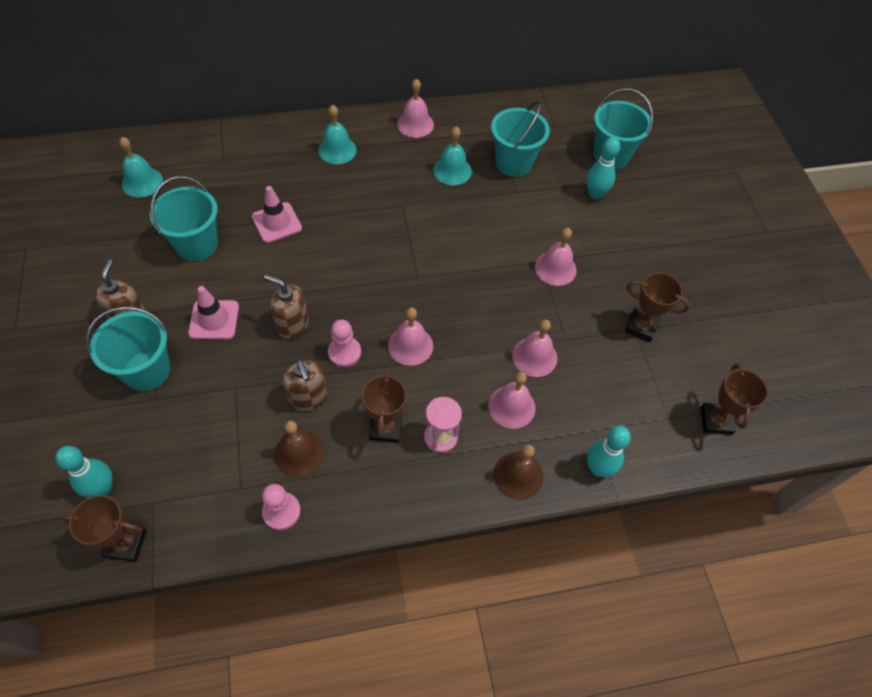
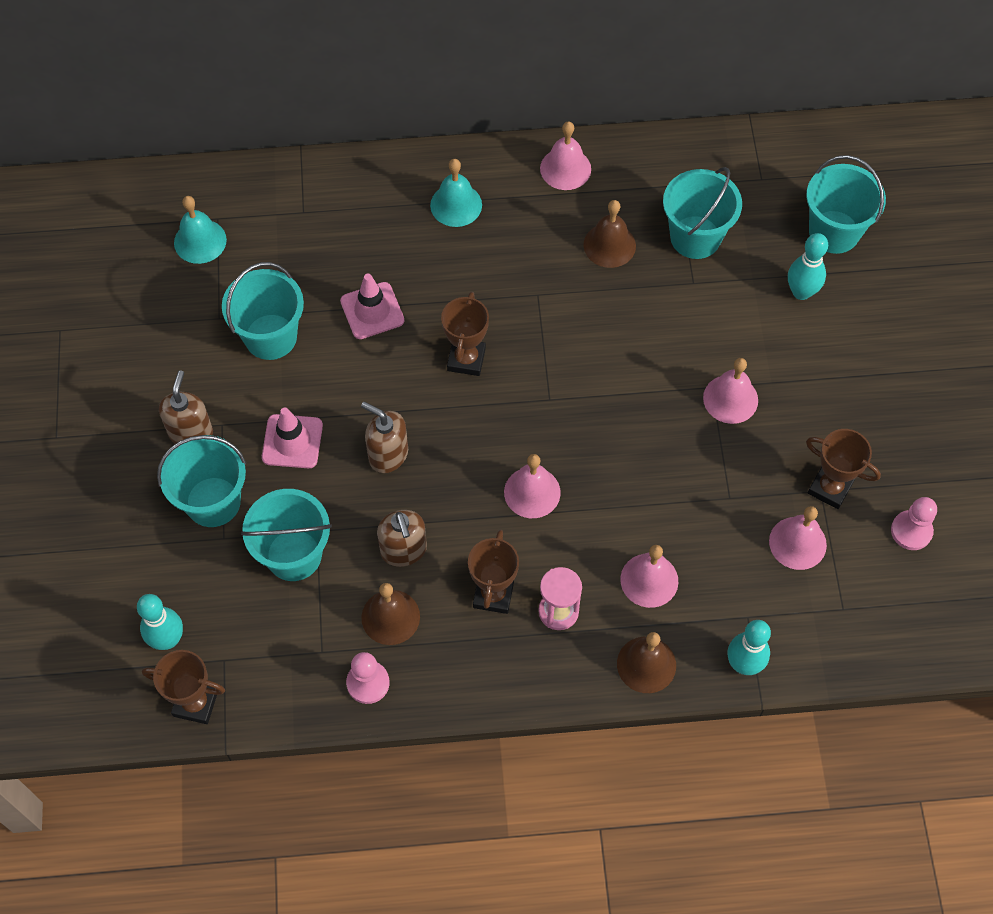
camera: 10 degrees right, 5 degrees up
pink pawn [328,320,361,367] -> pink pawn moved to [891,497,937,550]
turquoise bell [433,126,472,185] -> brown bell [584,200,636,268]
pink bell [512,320,557,377] -> pink bell moved to [769,506,827,570]
brown trophy [700,363,768,435] -> brown trophy moved to [441,292,489,376]
none -> turquoise bucket [241,489,332,581]

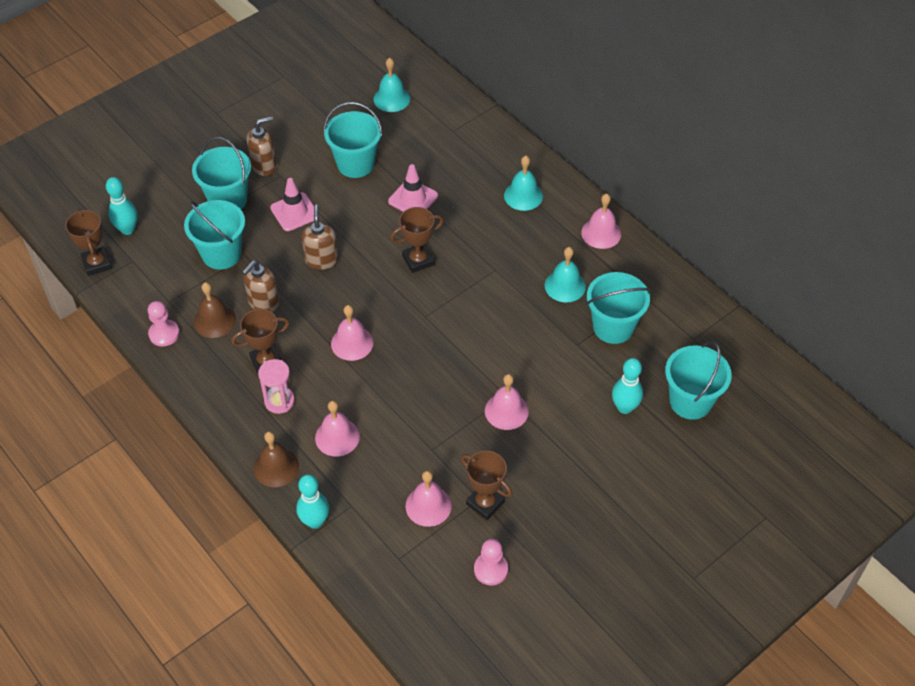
camera: 55 degrees right, 10 degrees down
brown bell [584,200,636,268] -> turquoise bell [545,247,586,302]
brown trophy [806,429,881,509] -> brown trophy turned 45 degrees counterclockwise [461,451,512,520]

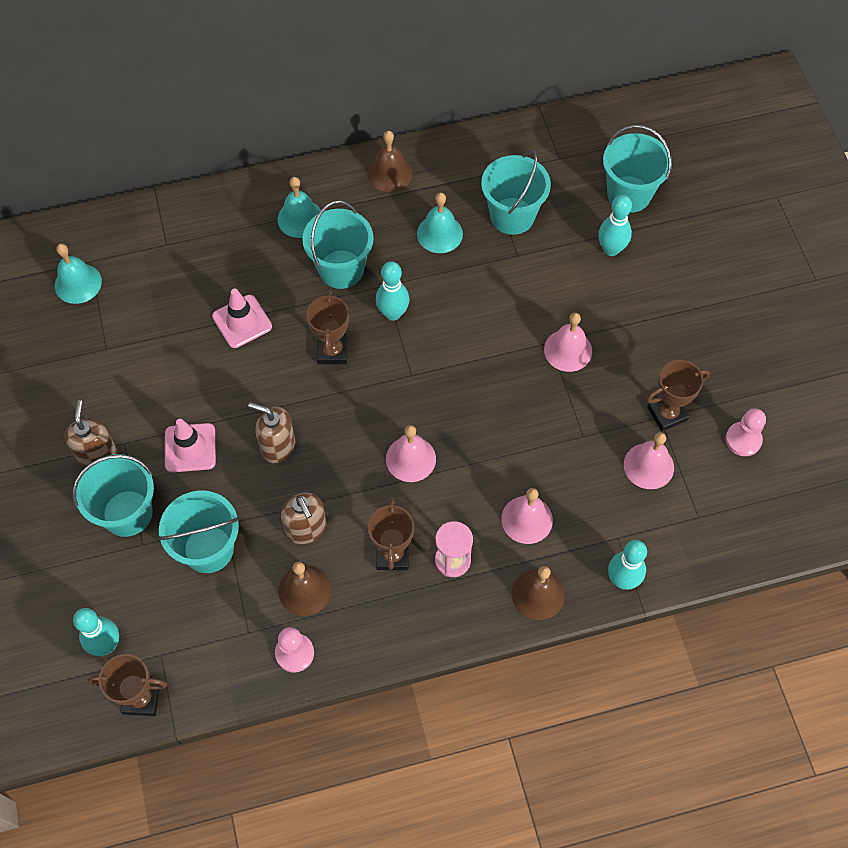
camera: 65 degrees left, 10 degrees up
turquoise bucket [323,102,383,178] -> turquoise bucket moved to [302,200,374,289]
pink bell [581,194,621,249] -> brown bell [368,131,412,192]
none -> turquoise bowling pin [376,261,409,321]

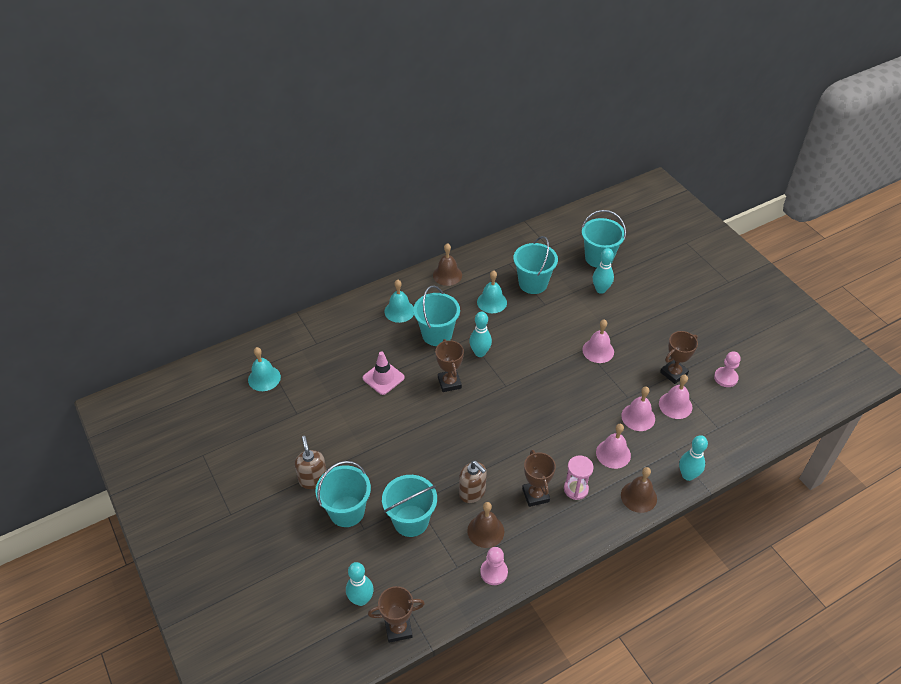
camera: 15 degrees left, 15 degrees down
pink traffic cone [165,419,216,472] -> none
brown soap dispenser [248,402,295,463] -> none
pink bell [386,425,436,482] -> pink bell moved to [621,387,655,431]

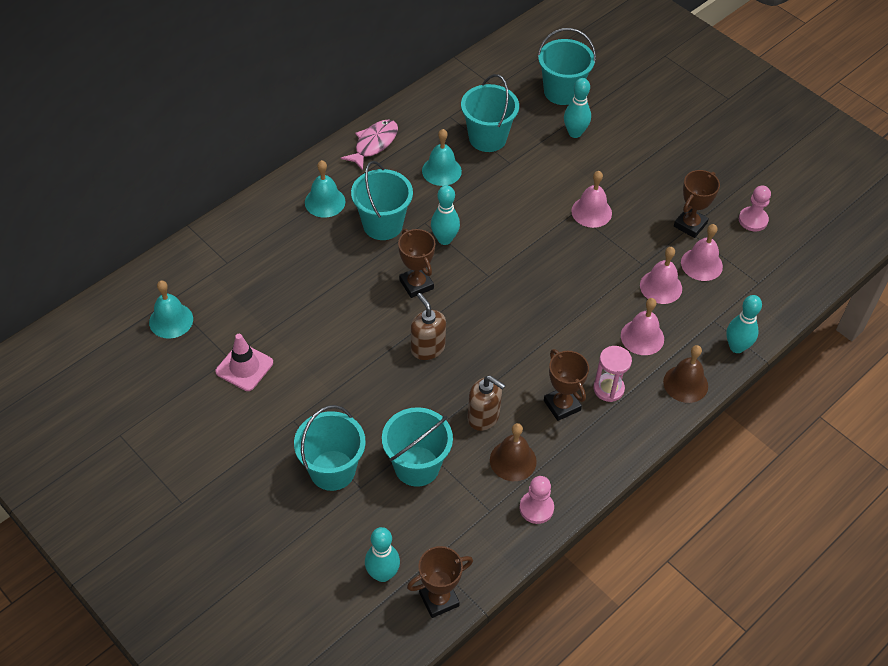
camera: 15 degrees left, 5 degrees up
brown soap dispenser [295,436,327,489] -> brown soap dispenser moved to [411,293,446,360]
pink traffic cone [362,351,405,395] -> pink traffic cone moved to [215,334,273,391]
brown bell [433,243,462,286] -> pink fish [341,119,398,171]

